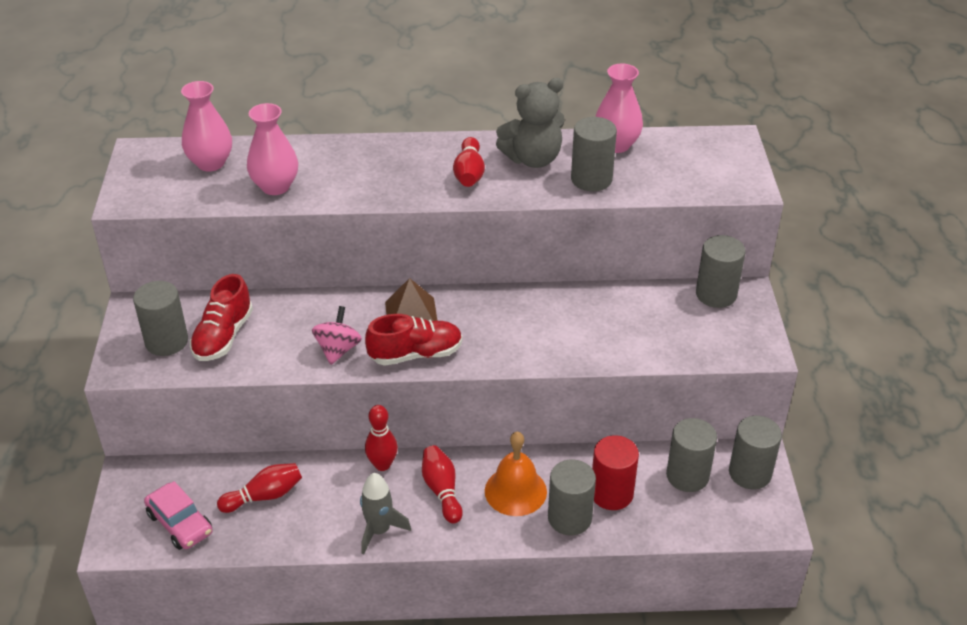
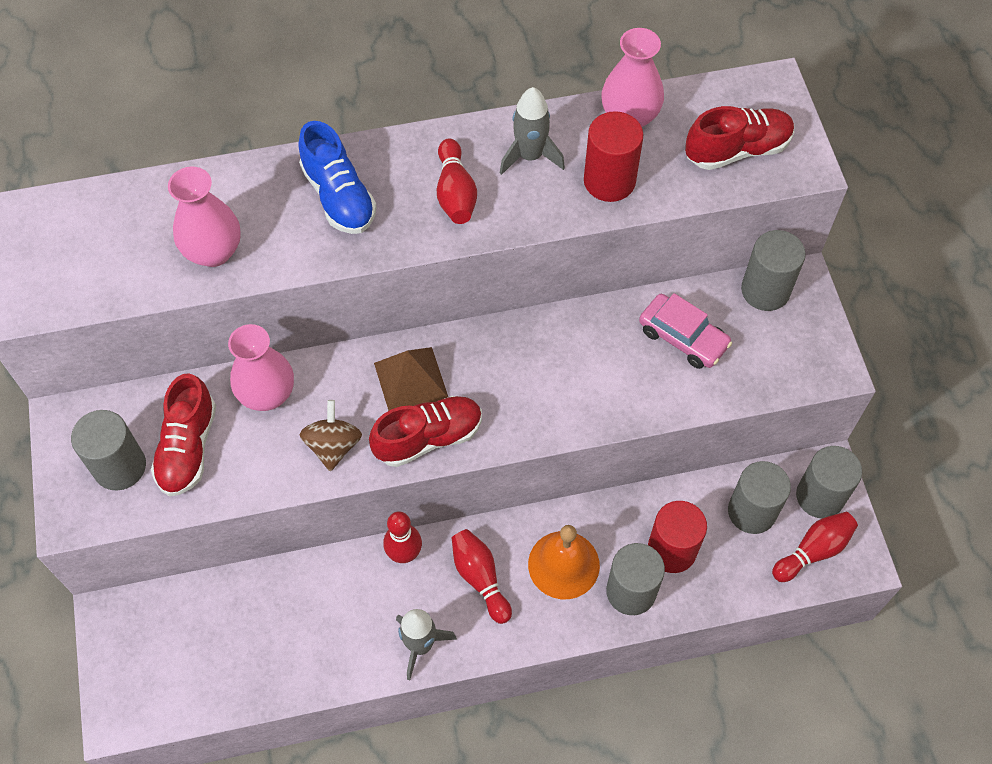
camera: 10 degrees left, 20 degrees up
pink car [144,481,213,550] -> pink car moved to [639,293,732,369]
pink vase [181,81,232,172] -> pink vase moved to [228,324,294,411]
red bowling pin [217,463,302,513] -> red bowling pin moved to [772,512,858,582]
pink spinning top [312,306,362,365] -> brown spinning top [300,400,362,471]
grey teddy bear [496,78,565,168] -> grey rocket [500,87,565,175]
grey cylinder [571,117,617,191] -> red cylinder [584,111,643,202]
none -> blue shoe [298,121,377,234]
none -> red shoe [685,106,794,170]

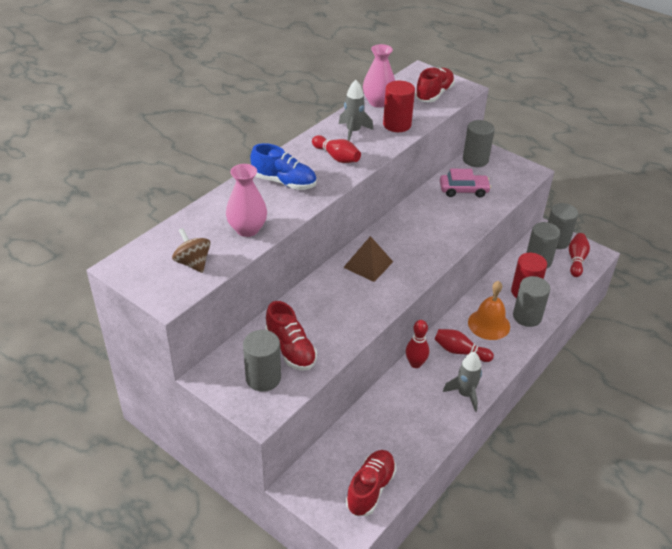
camera: 40 degrees left, 20 degrees down
pink vase [228,324,294,411] -> none
brown spinning top [300,400,362,471] -> brown spinning top moved to [172,228,211,273]
red shoe [369,396,482,467] -> red shoe moved to [346,450,396,516]

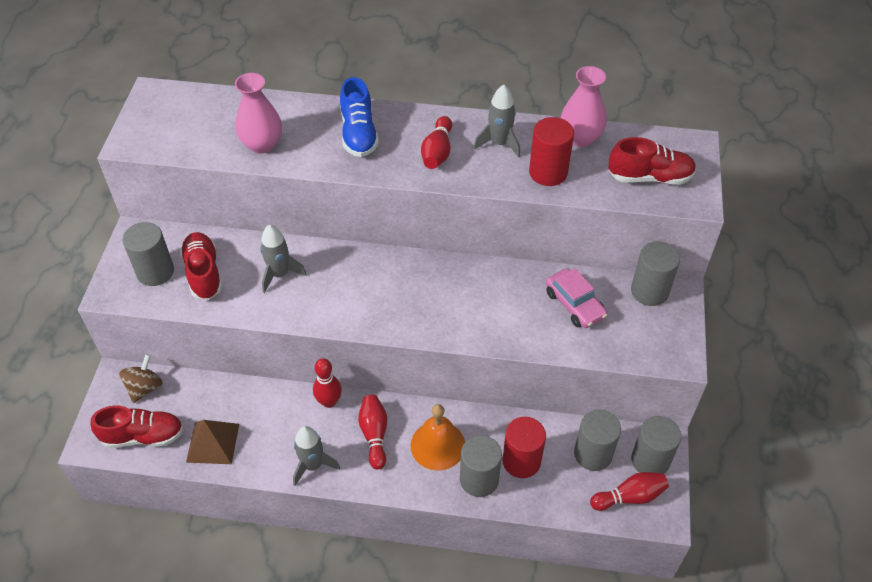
camera: 60 degrees right, 10 degrees up
brown spinning top [172,228,211,273] -> brown spinning top moved to [119,354,163,403]
red shoe [265,301,317,371] -> red shoe turned 135 degrees clockwise [180,232,223,300]
brown pyramid [343,236,393,282] -> brown pyramid moved to [186,420,239,464]
none -> grey rocket [260,225,307,293]

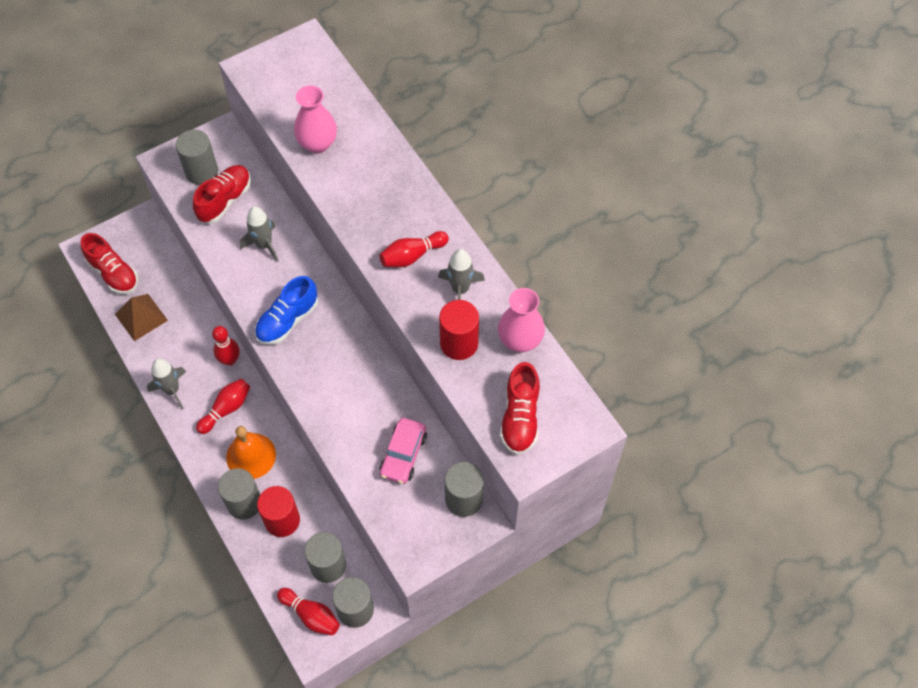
camera: 50 degrees right, 10 degrees up
brown spinning top [119,354,163,403] -> none
blue shoe [340,77,379,157] -> blue shoe moved to [255,276,318,345]
red shoe [608,137,696,185] -> red shoe turned 45 degrees clockwise [500,362,540,455]

